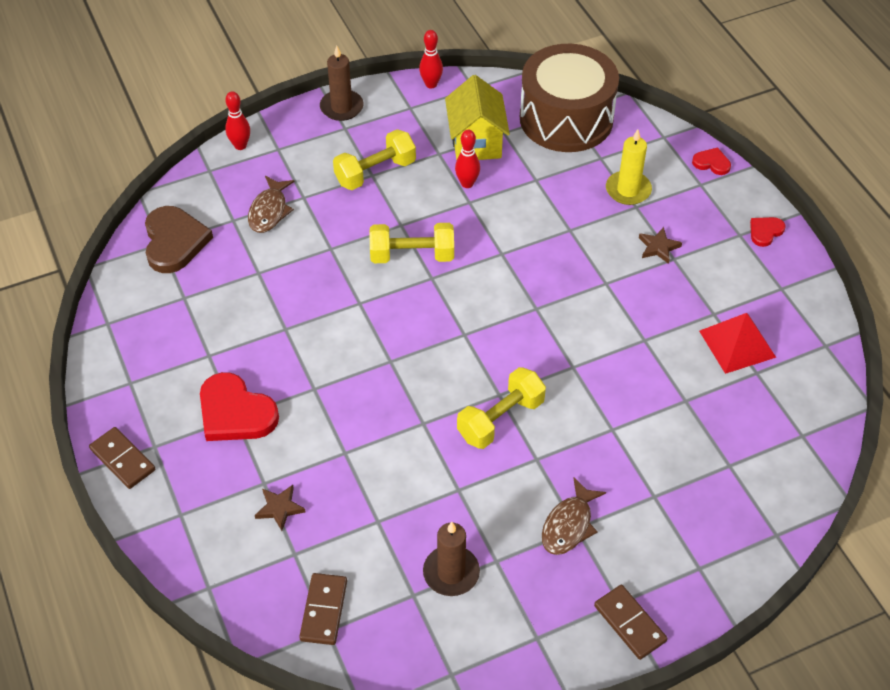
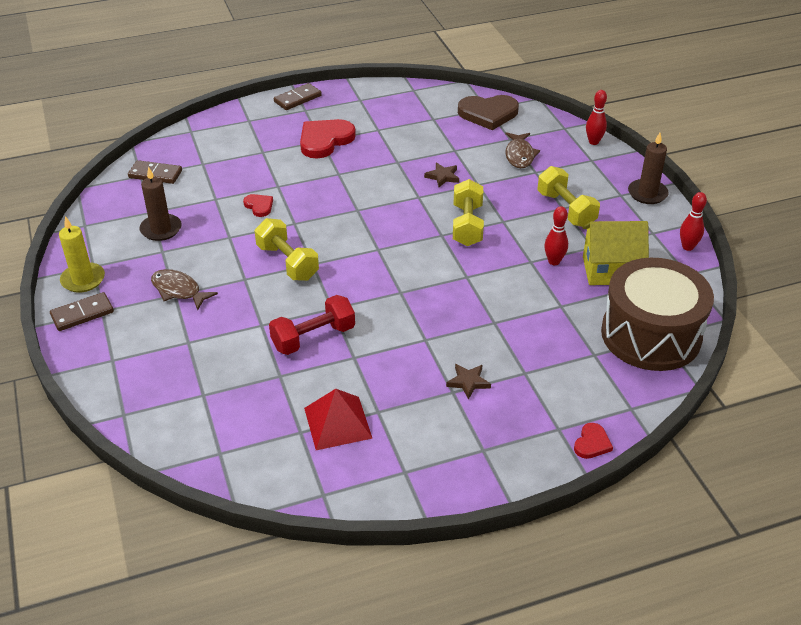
camera: 95 degrees right, 10 degrees down
brown fish [248,176,295,233] -> brown fish turned 105 degrees counterclockwise [505,132,540,168]
brown star [255,485,306,531] -> brown star moved to [424,162,459,187]
yellow candle [606,129,652,205] -> yellow candle moved to [59,216,105,293]
red heart [750,217,786,247] -> red heart moved to [243,194,273,217]
none -> red dumbbell [269,295,355,355]

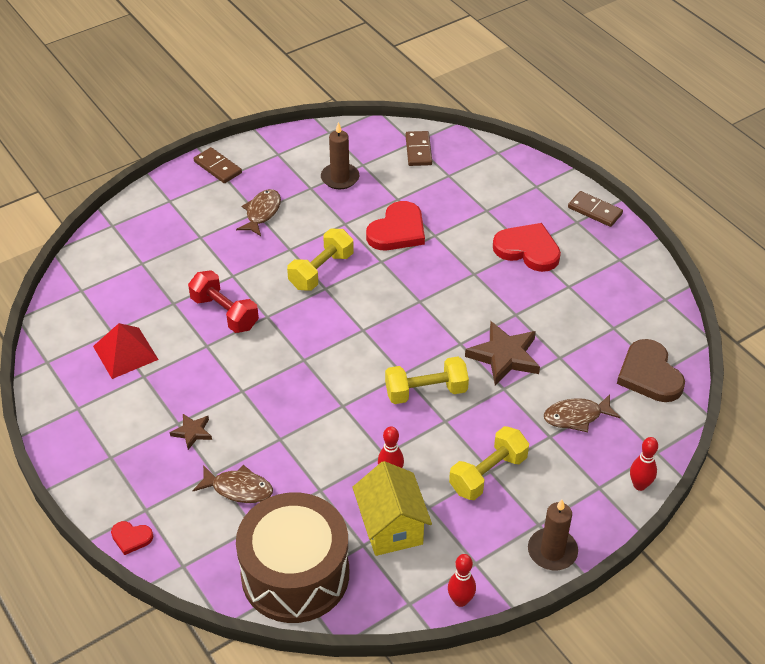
camera: 75 degrees right, 5 degrees up
yellow candle [59,216,105,293] -> none
red heart [243,194,273,217] -> red heart [366,201,425,250], size x1.99
brown star [424,162,459,187] -> brown star [465,321,540,385], size x1.88
none -> brown fish [193,465,273,503]

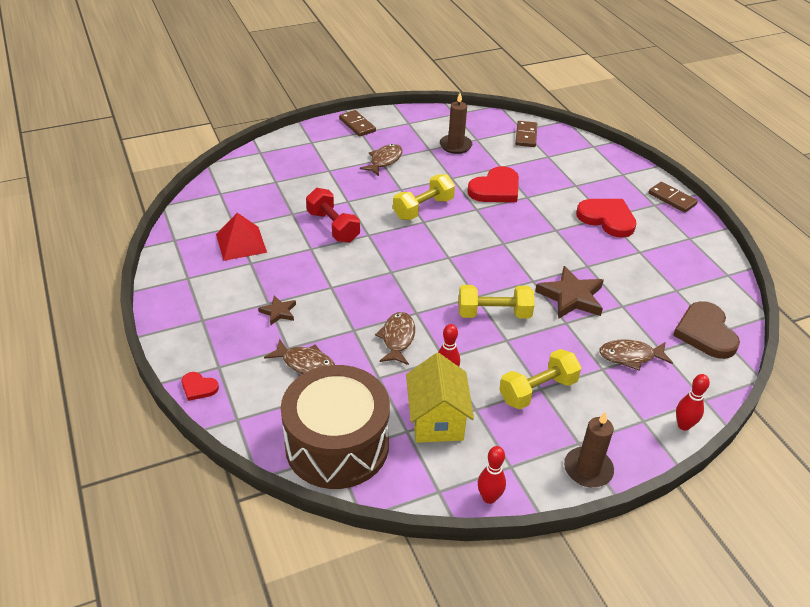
camera: 10 degrees right, 5 degrees down
none -> brown fish [375,312,415,365]

